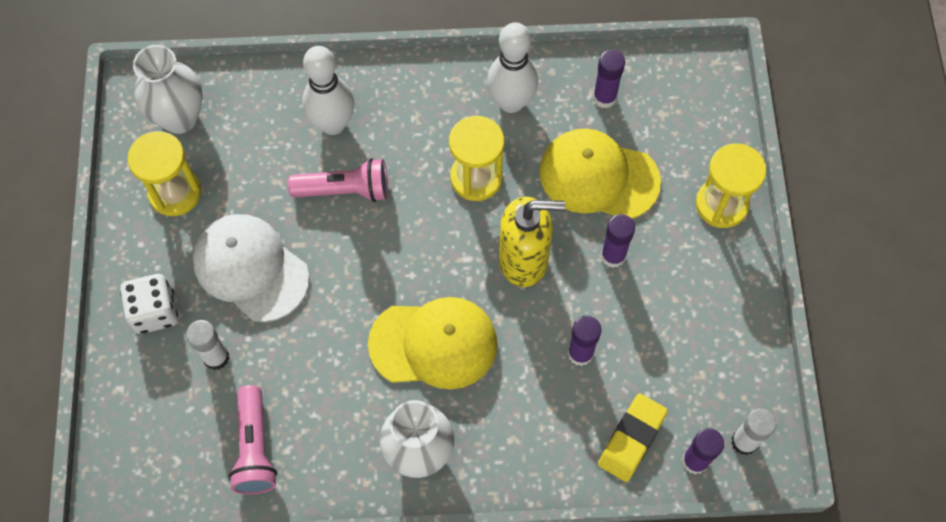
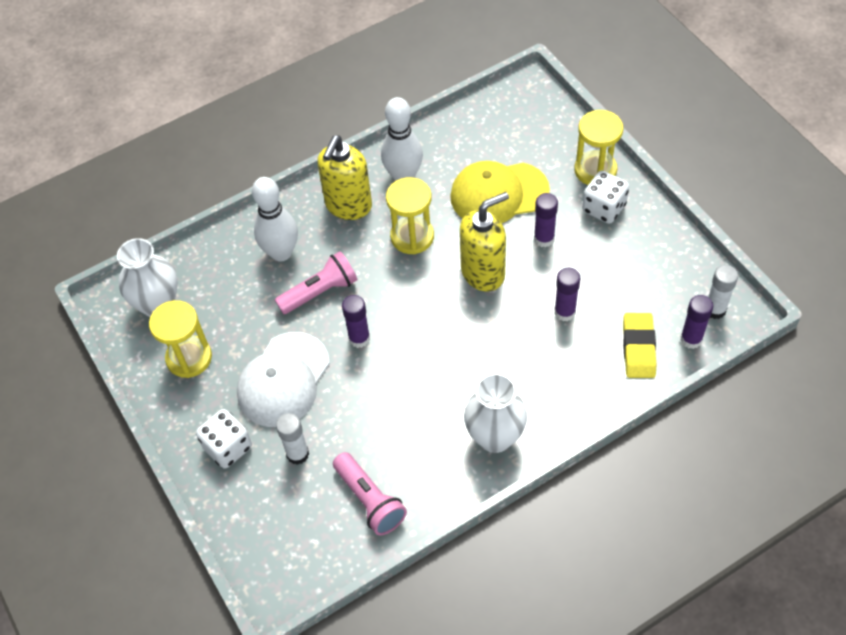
camera: 25 degrees left, 10 degrees down
white cap [193,214,309,322] -> white cap turned 75 degrees counterclockwise [237,332,330,427]
yellow cap [368,297,497,389] -> none
purple glue stick [593,50,625,109] -> purple glue stick moved to [342,295,370,348]
none -> yellow soap dispenser [317,136,372,220]
none -> white dice [582,170,629,224]

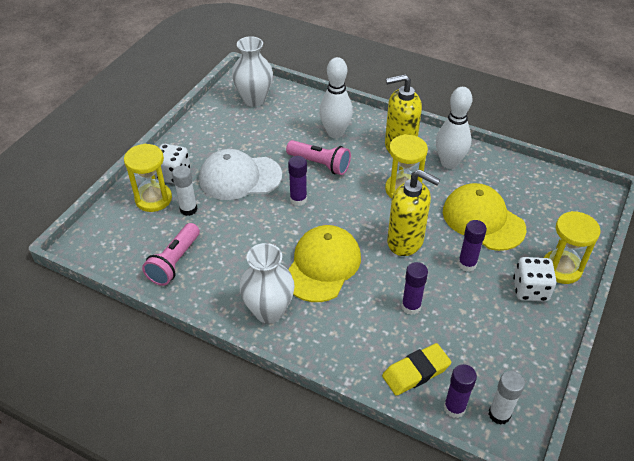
camera: 55 degrees right, 10 degrees down
yellow hourglass [149,300,212,378] -> yellow hourglass moved to [124,144,172,212]
none -> yellow cap [288,225,361,302]

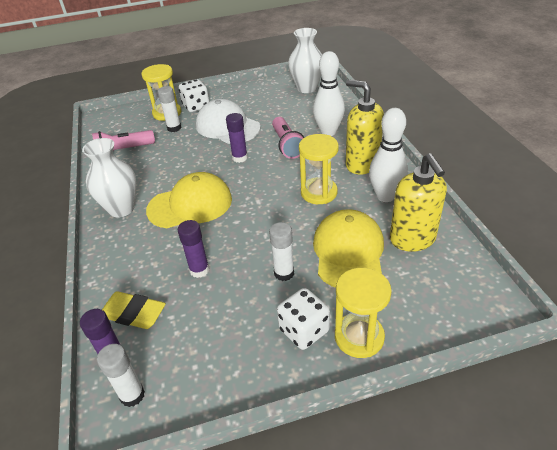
camera: 50 degrees right, 5 degrees down
yellow soap dispenser [387,169,440,256] -> yellow soap dispenser moved to [390,153,447,252]
purple glue stick [458,220,487,272] -> white glue stick [269,222,294,281]

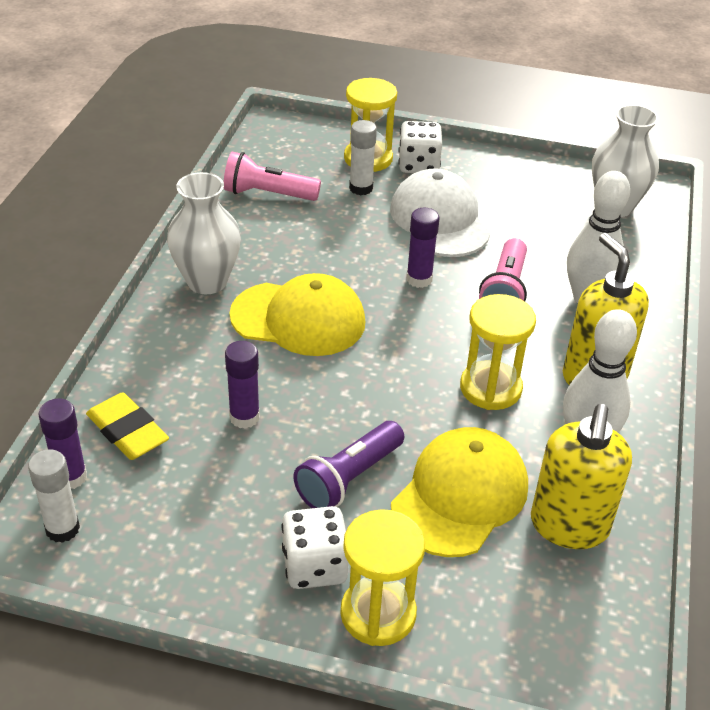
camera: 25 degrees right, 0 degrees up
white glue stick [269,222,294,281] -> purple flashlight [294,421,404,508]

